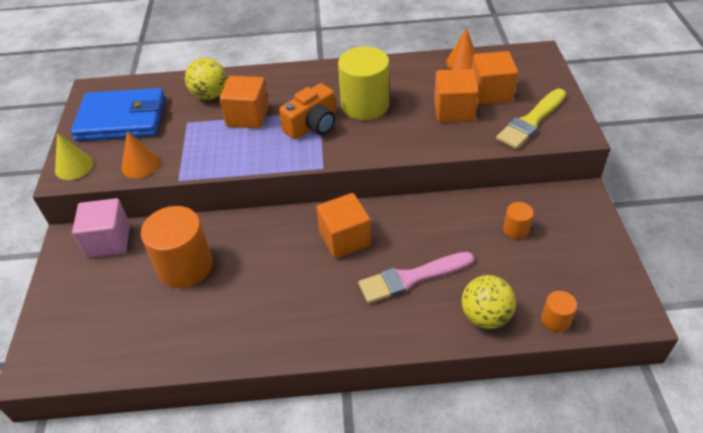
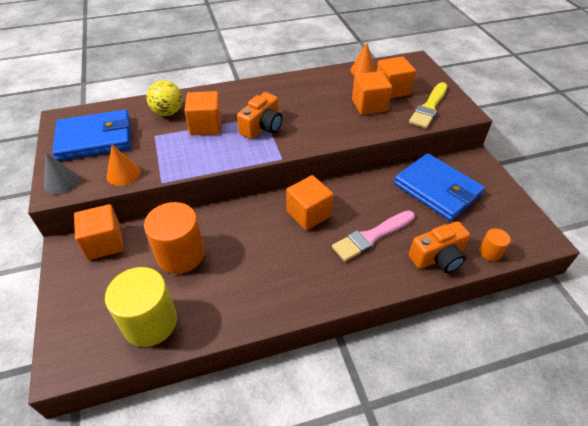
camera: 15 degrees left, 0 degrees up
yellow cone [55,133,94,180] -> grey cone [44,153,79,195]
pink cube [72,198,130,258] -> orange cube [74,204,124,260]
yellow cylinder [338,47,389,120] -> yellow cylinder moved to [105,267,177,347]
yellow ball [462,275,516,329] -> orange camera [409,221,470,273]
orange cylinder [503,202,534,239] -> blue wallet [394,153,485,221]

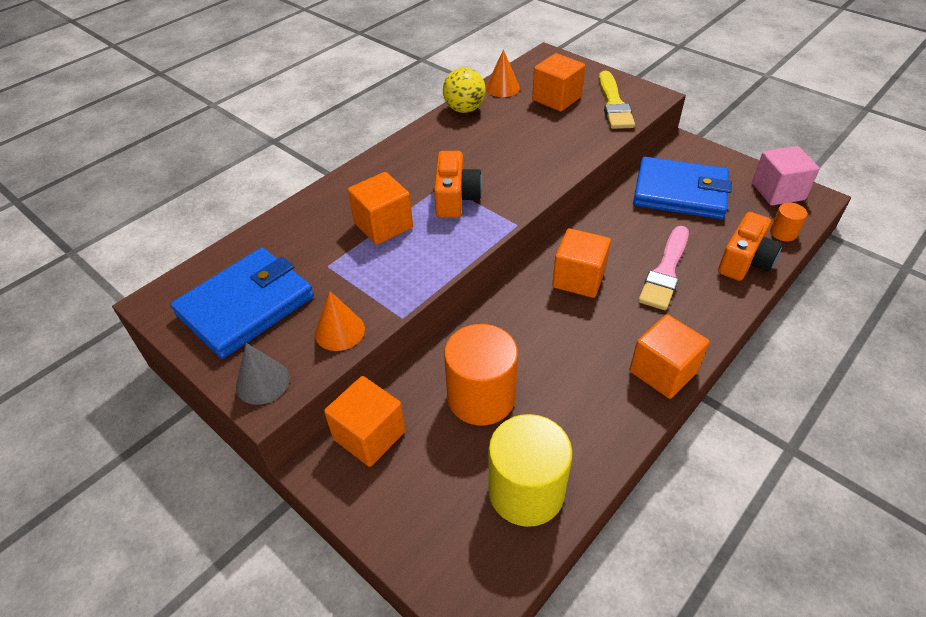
camera: 30 degrees left, 0 degrees up
yellow ball [146,80,182,116] -> yellow ball moved to [443,68,486,113]
orange cube [352,71,392,115] -> orange cube moved to [630,314,710,399]
none -> pink cube [752,146,820,206]

